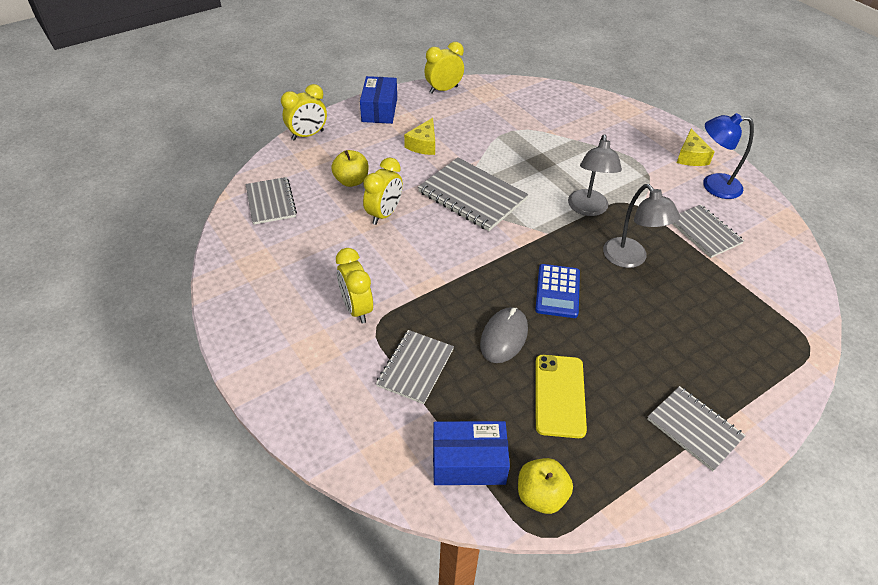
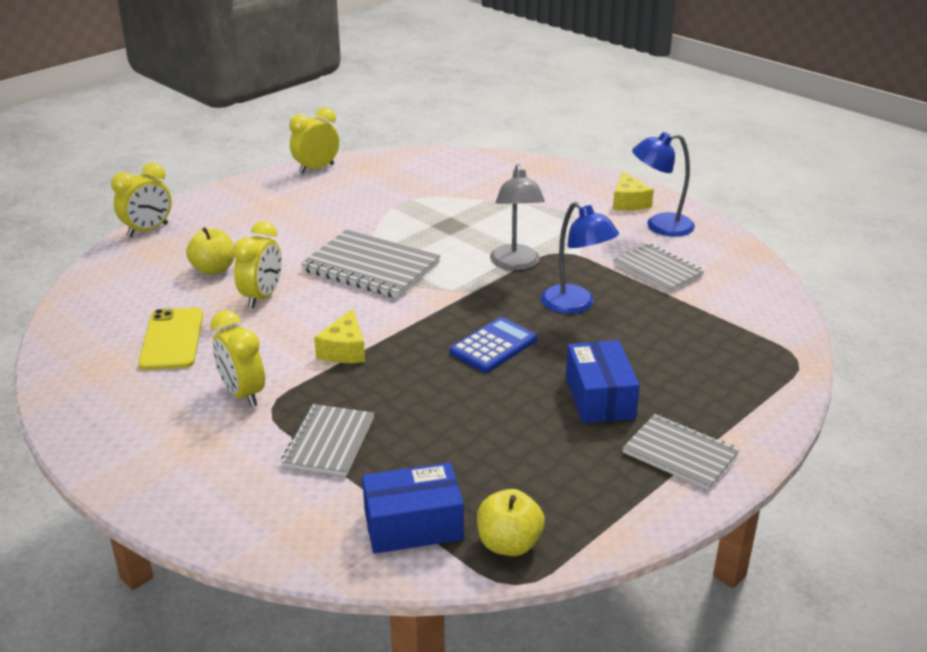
camera: 10 degrees left, 15 degrees down
grey notebook [246,177,297,225] -> none
blue box [360,76,397,124] -> blue box moved to [566,340,640,423]
yellow cheese [404,118,435,155] -> yellow cheese moved to [314,309,365,363]
grey mouse [480,307,528,363] -> none
blue calculator [535,264,580,318] -> blue calculator turned 135 degrees counterclockwise [450,317,537,373]
yellow phone [535,355,587,438] -> yellow phone moved to [138,308,203,370]
grey lamp [603,184,680,268] -> blue lamp [541,202,619,314]

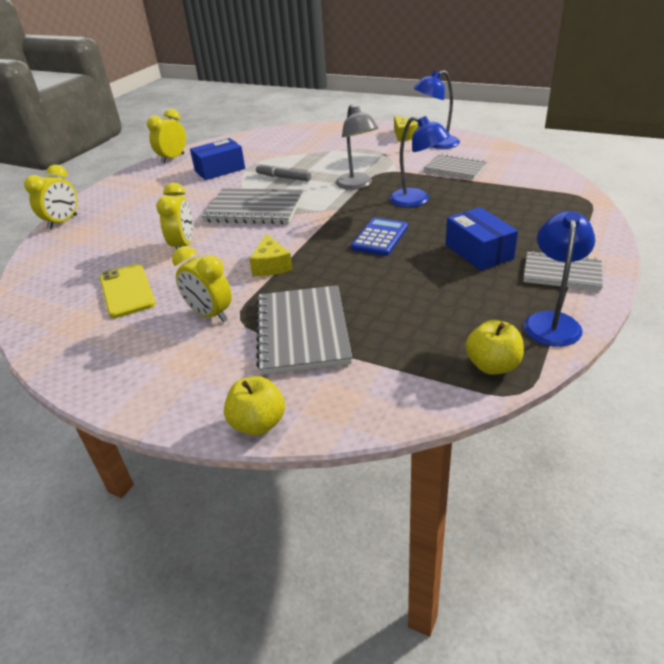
camera: 15 degrees left, 5 degrees up
yellow apple [186,227,234,275] -> yellow apple moved to [224,376,285,436]
grey notebook [281,404,374,476] -> grey notebook [256,285,352,375], size x1.55
blue box [362,462,464,554] -> blue box moved to [190,138,245,180]
none -> grey marker [256,164,311,181]
none -> blue lamp [524,211,595,347]

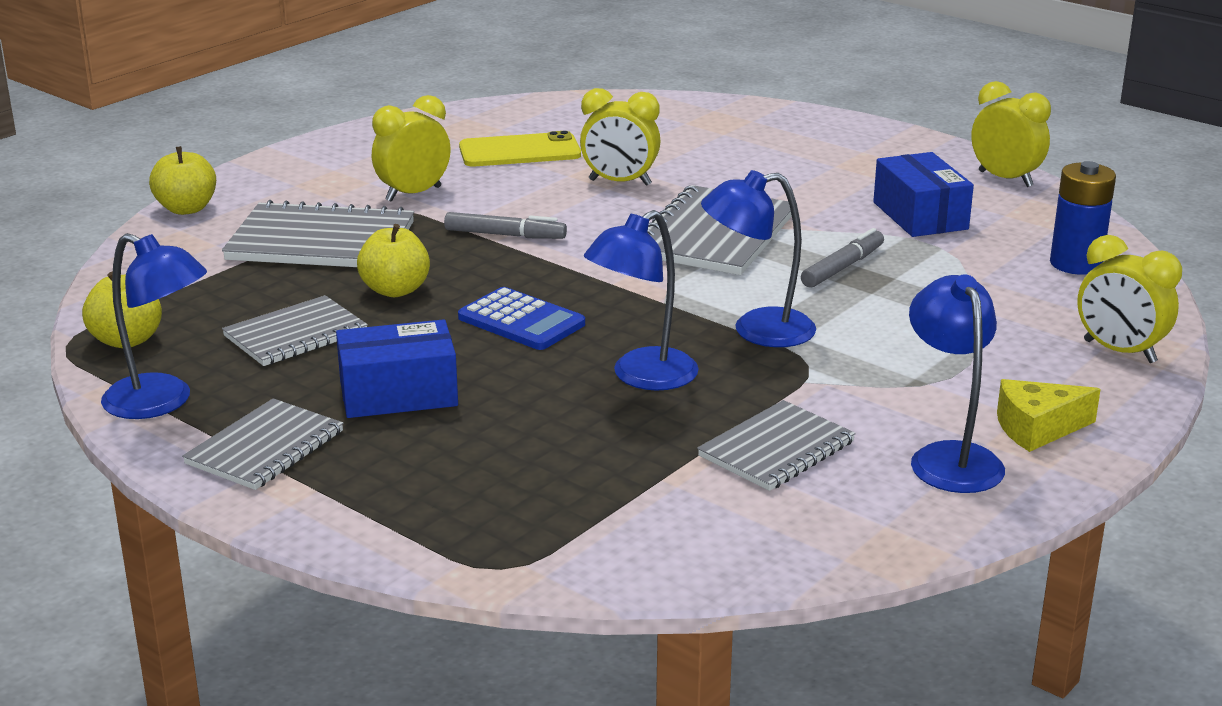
camera: 100 degrees right, 10 degrees down
yellow clock [24,165,77,230] -> yellow clock moved to [1077,235,1182,363]
yellow cheese [249,234,293,276] -> grey marker [444,212,567,239]
grey lamp [336,105,378,190] -> blue lamp [701,170,816,347]
none -> grey notebook [222,295,368,366]
none -> yellow apple [357,224,430,297]
none -> blue battery [1050,161,1116,275]

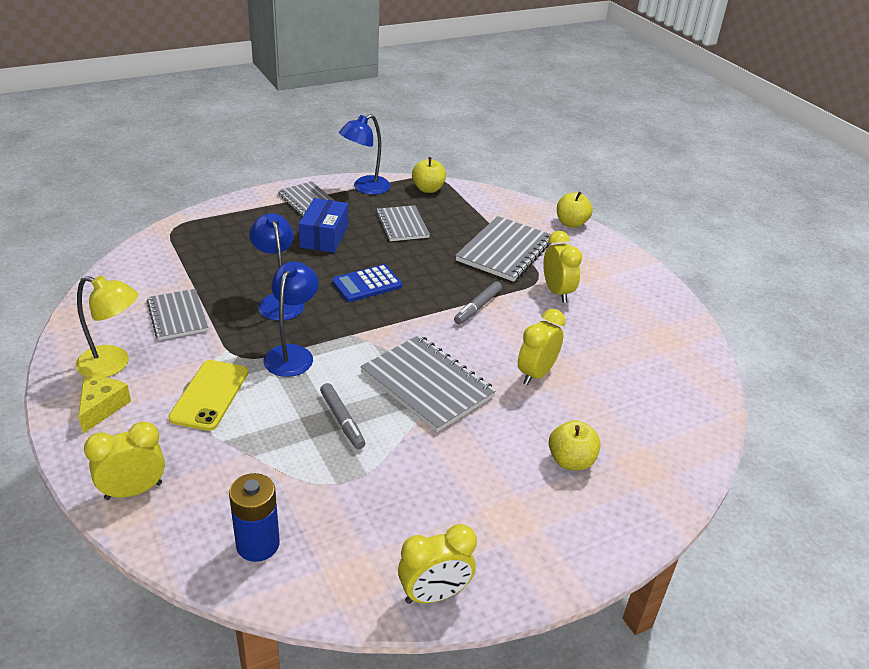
camera: 110 degrees right, 10 degrees up
yellow apple [357,224,430,297] -> yellow apple moved to [549,420,601,470]
yellow phone [459,131,581,166] -> yellow phone moved to [168,360,248,431]
blue box [873,152,974,237] -> none
blue lamp [909,274,1005,493] -> yellow lamp [76,275,138,377]

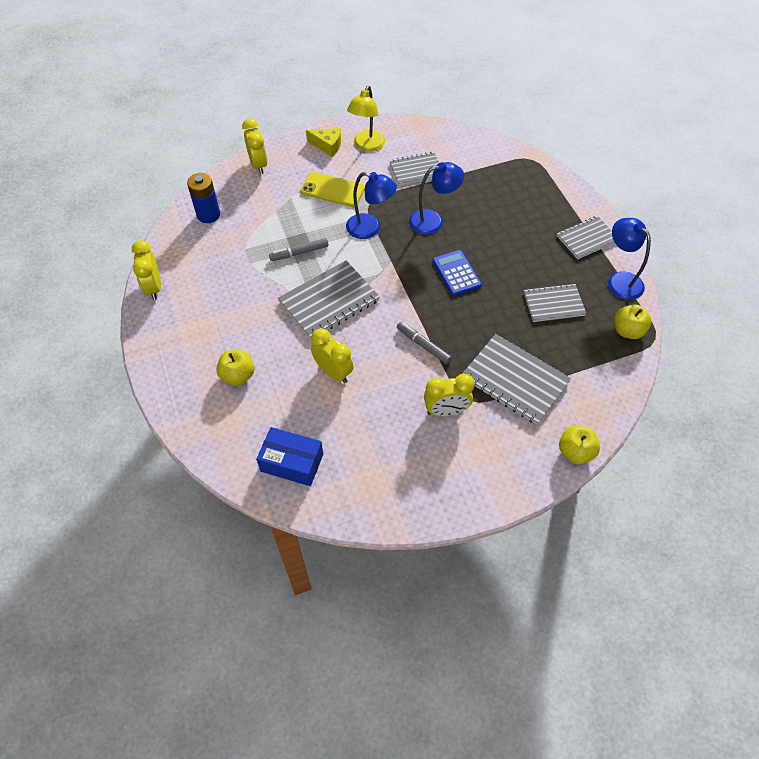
camera: 100 degrees right, 20 degrees up
blue box [299,198,348,253] -> blue box moved to [256,427,323,486]

